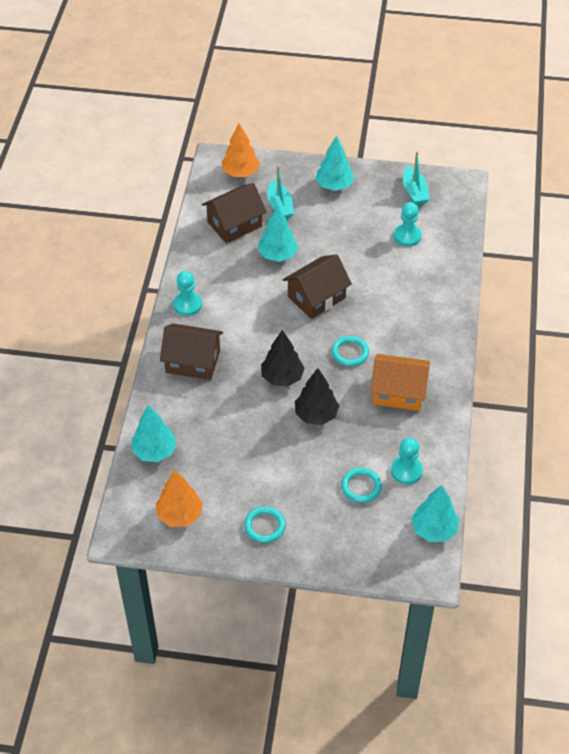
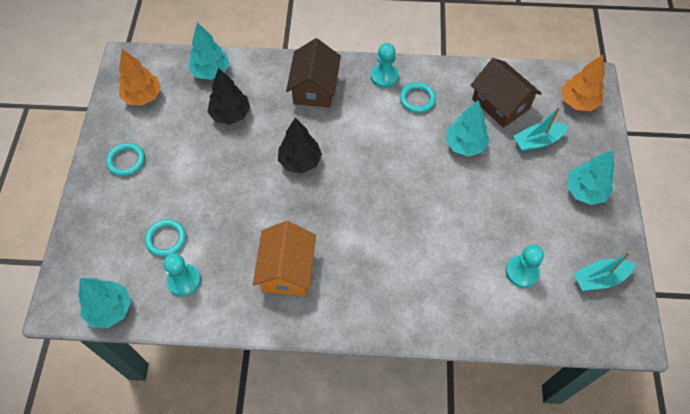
camera: 85 degrees right, 10 degrees up
brown house [283,254,352,319] -> none
black tree [295,368,339,425] -> black tree moved to [208,68,250,125]
turquoise ring [332,336,369,366] -> turquoise ring moved to [400,82,436,113]

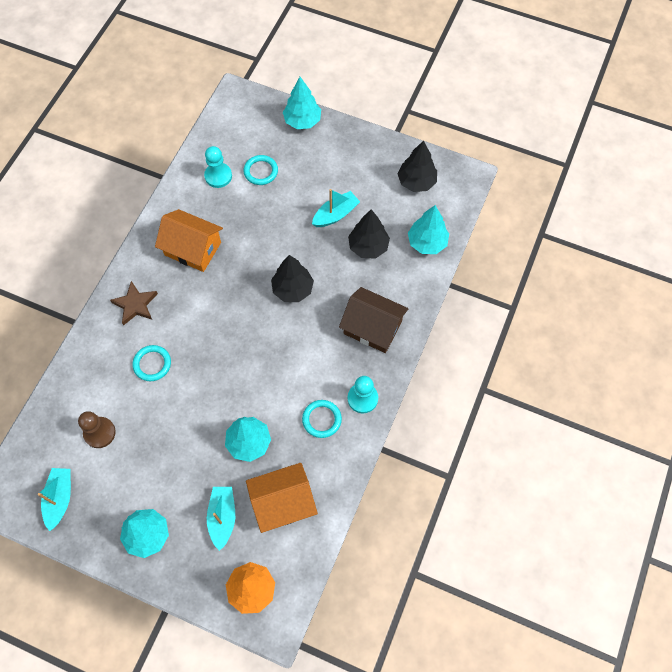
camera: 110 degrees right, 5 degrees up
turquoise tree [79,278,131,328] -> turquoise tree moved to [283,77,321,129]
turquoise ring [106,143,145,176] -> turquoise ring moved to [133,345,171,381]
orange tree [118,49,161,106] -> black tree [397,140,437,192]
brown house [471,58,542,128] -> orange house [246,463,318,533]
turquoise pawn [506,244,544,288] -> brown pawn [78,411,116,448]
none -> brown star [110,281,158,325]
none -> turquoise boat [312,189,360,227]

